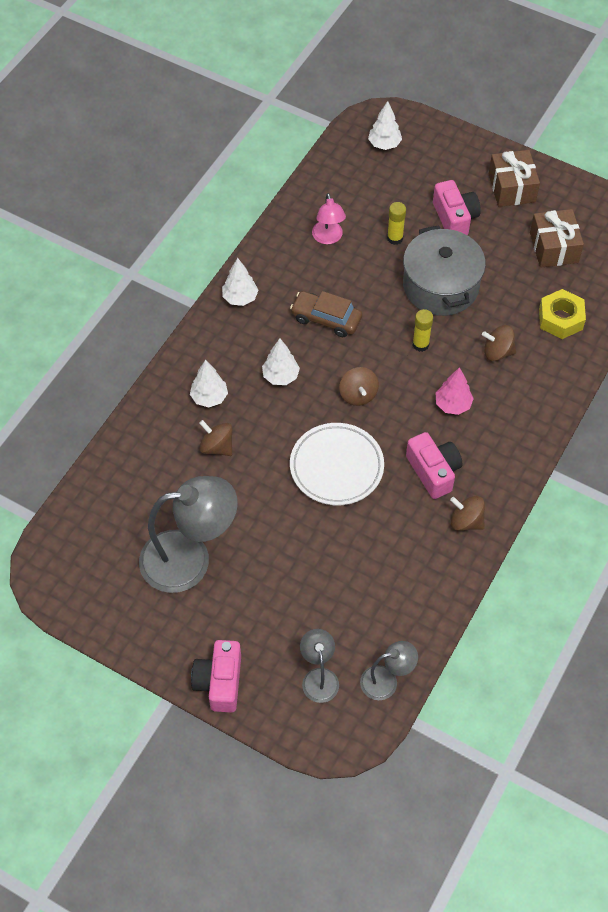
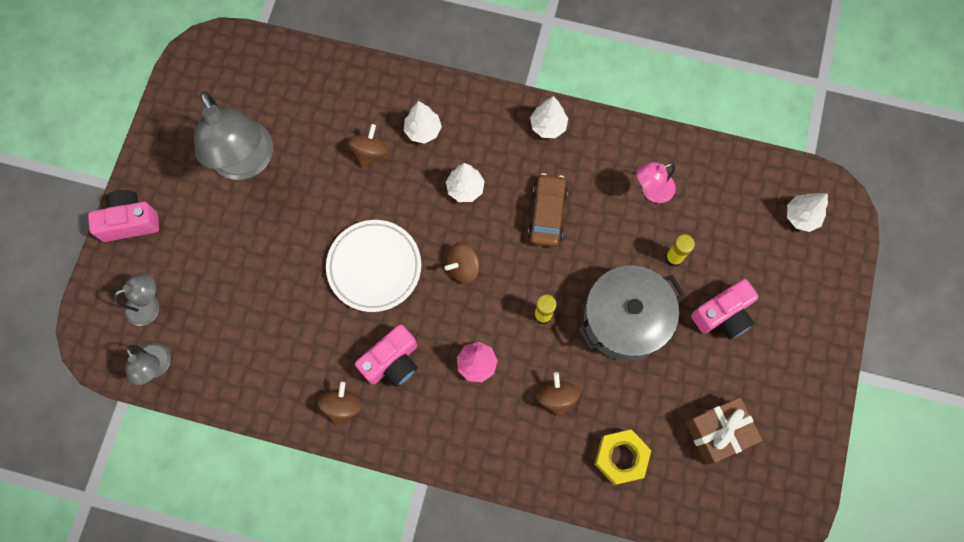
camera: 75 degrees right, 15 degrees up
brown gift [489,150,540,207] -> none

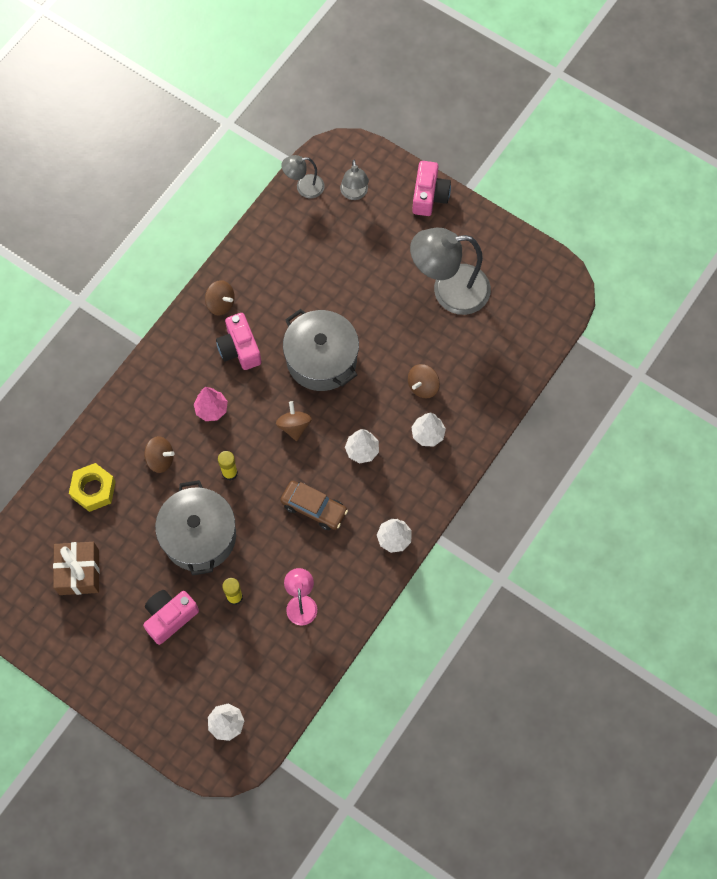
camera: 110 degrees right, 5 degrees down
white plate [326,220,421,312] -> grey pot [283,309,359,391]
brown spinning top [348,124,388,168] -> brown spinning top turned 90 degrees clockwise [408,364,440,398]
pink camera [691,279,759,339] -> pink camera turned 60 degrees clockwise [143,590,199,645]

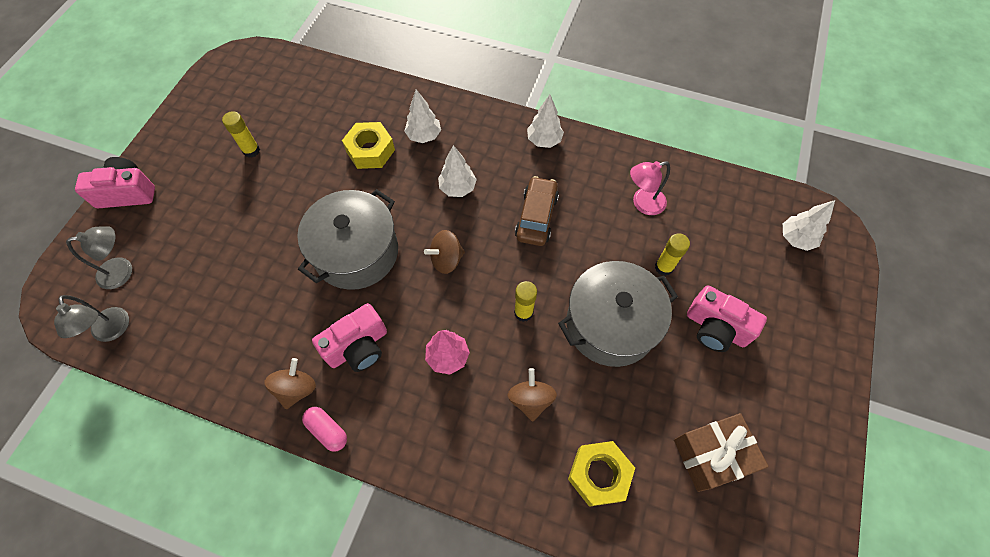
camera: 105 degrees left, 5 degrees down
brown spinning top [408,364,440,398] -> yellow nut [342,122,395,169]
grey lamp [410,228,491,315] -> yellow glue stick [222,111,260,158]
none -> pink capsule [302,407,347,452]

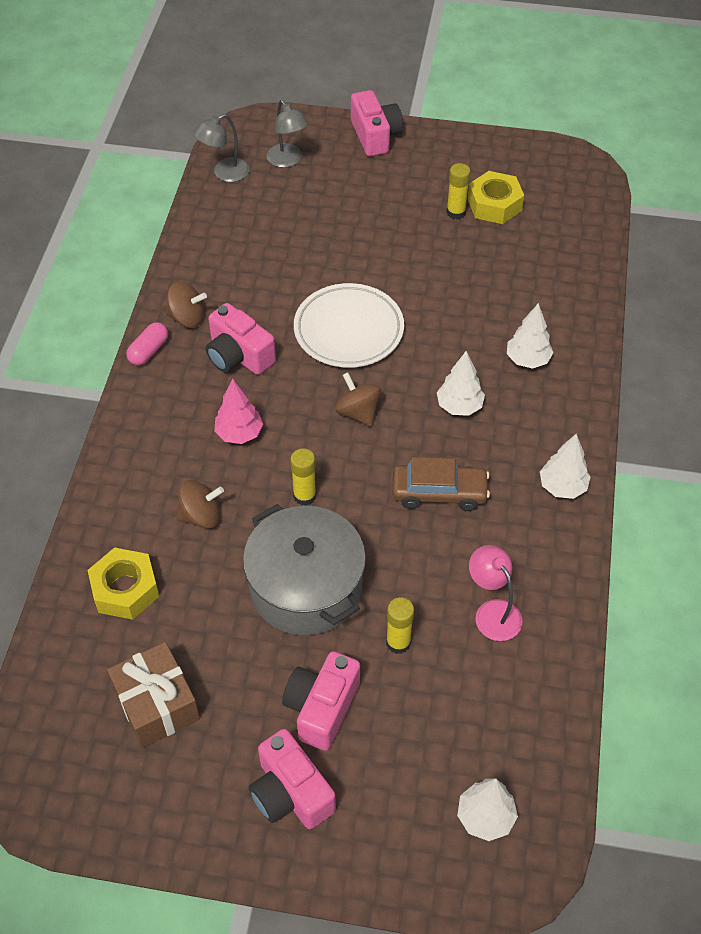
camera: 80 degrees right, 10 degrees down
grey pot [297,189,398,290] -> white plate [294,283,404,368]
yellow nut [342,122,395,169] -> yellow nut moved to [467,171,524,224]
none -> pink camera [249,729,336,829]

